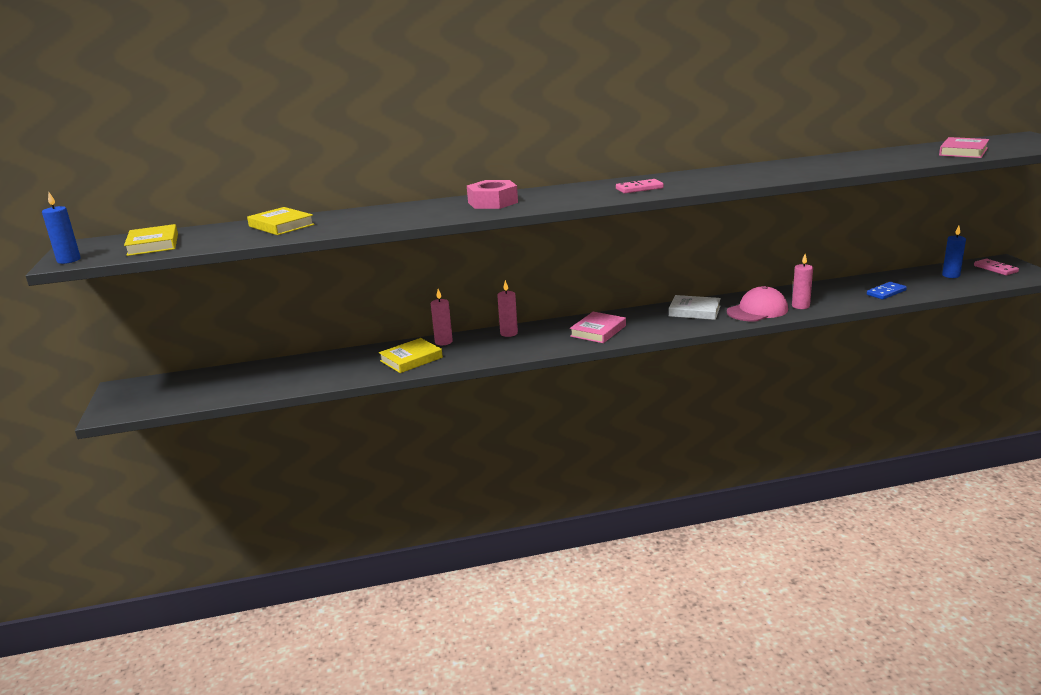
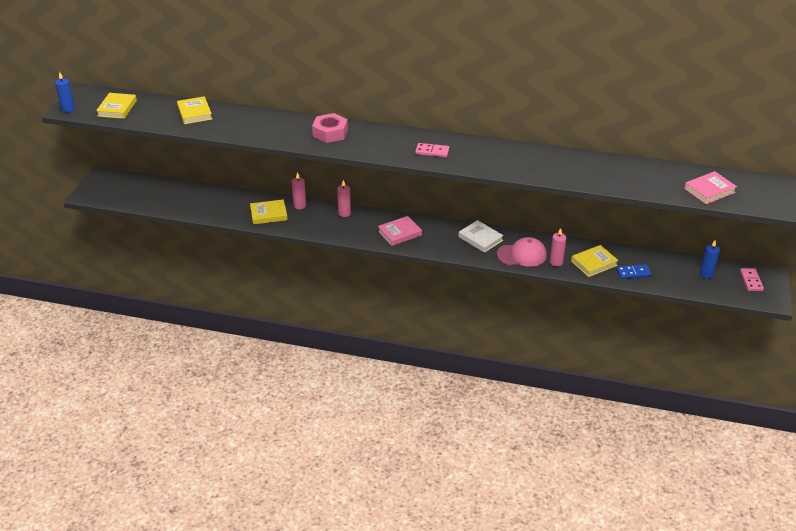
camera: 25 degrees right, 15 degrees up
none -> yellow book [571,245,618,277]

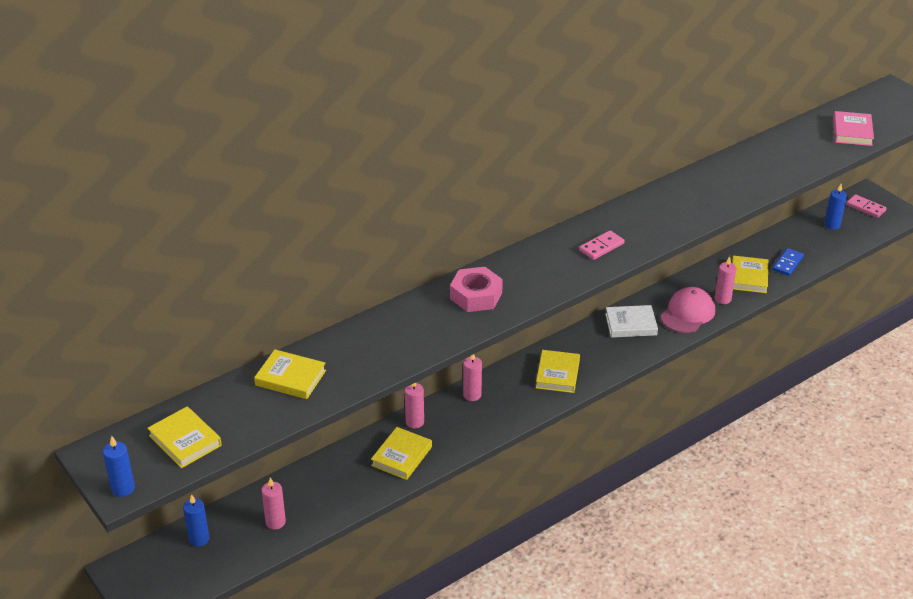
camera: 50 degrees left, 0 degrees up
pink book [378,216,422,246] -> yellow book [536,350,580,393]
none -> blue candle [183,494,210,547]
none -> pink candle [261,477,286,529]

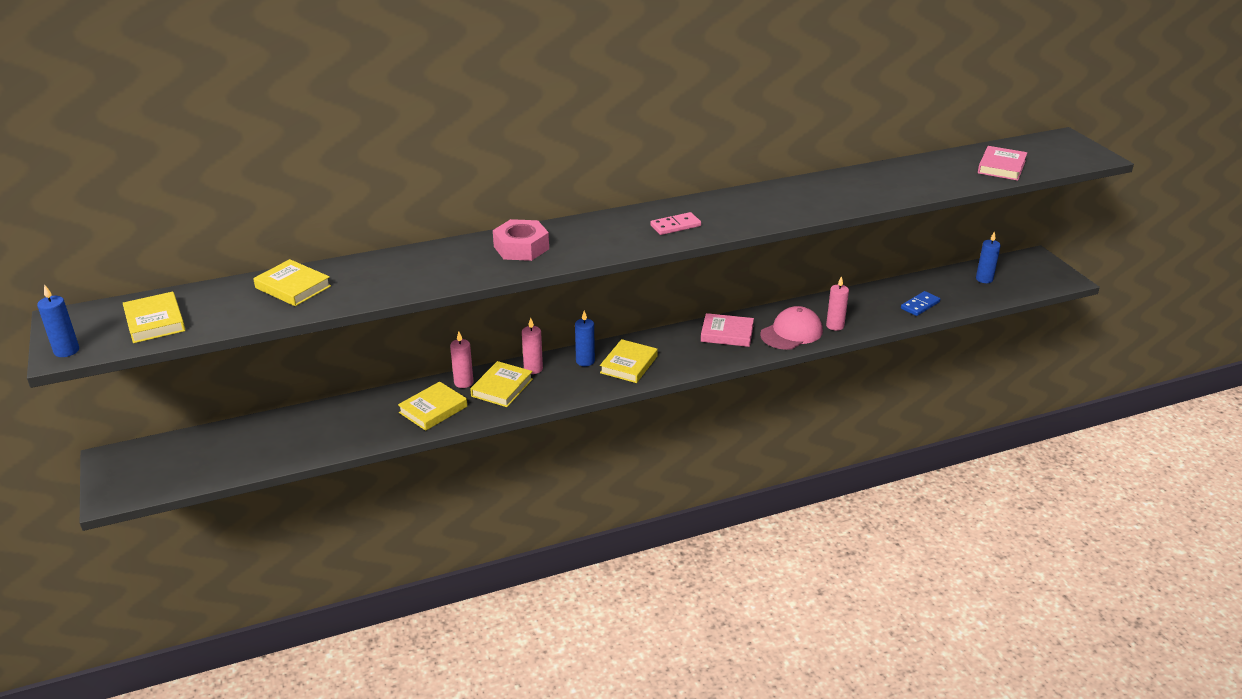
camera: 15 degrees right, 5 degrees down
blue candle [183,494,210,547] -> blue candle moved to [575,311,595,366]
pink candle [261,477,286,529] -> none
white book [605,305,658,338] -> pink book [701,313,754,347]
yellow book [732,256,768,293] -> yellow book moved to [470,361,533,407]
pink domino [846,194,887,218] -> none

